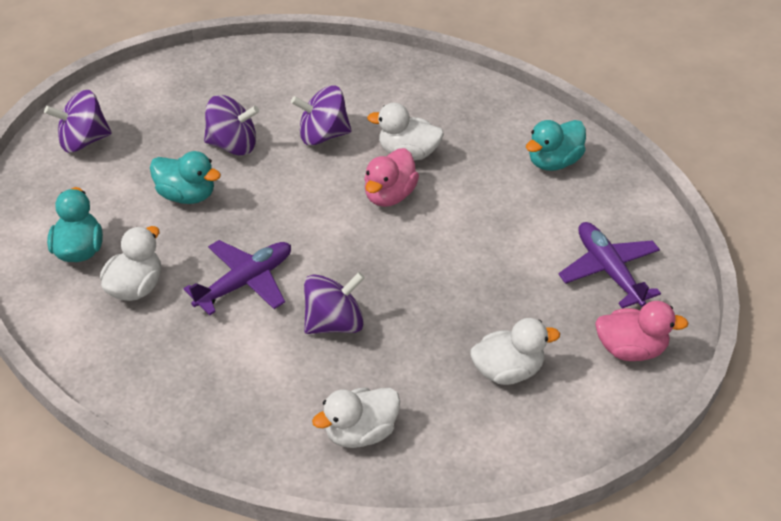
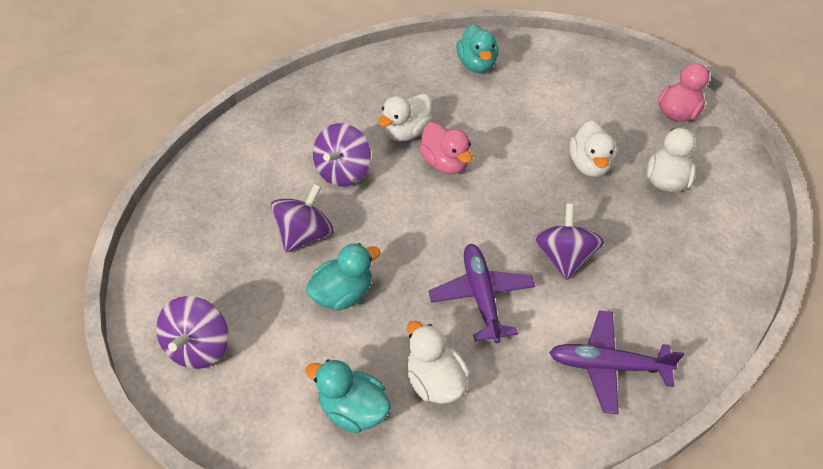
camera: 60 degrees left, 5 degrees up
white duck [312,387,400,448] -> white duck moved to [569,120,617,177]
purple plane [559,222,661,309] -> purple plane moved to [549,311,684,414]

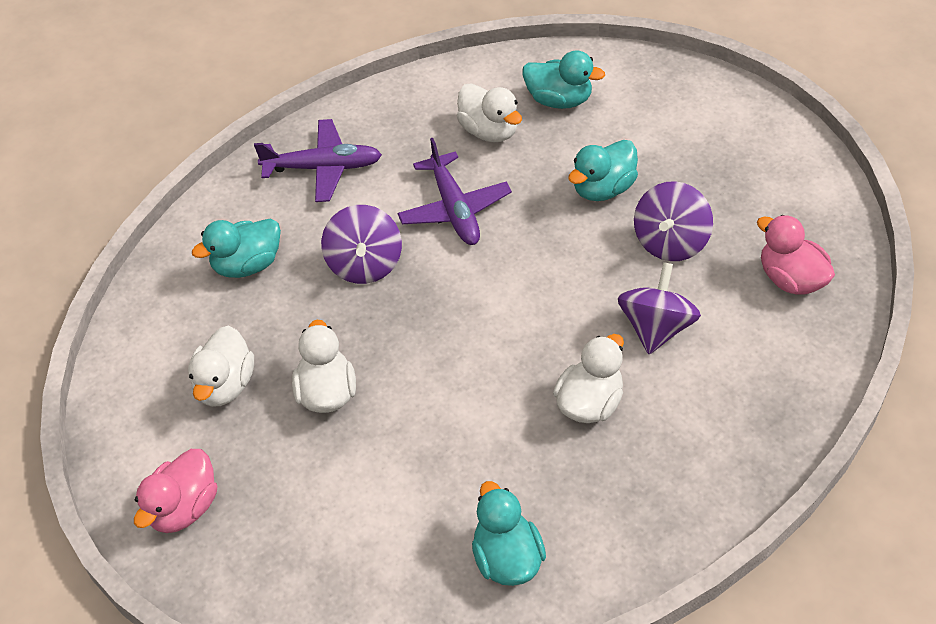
camera: 175 degrees right, 0 degrees up
purple spinning top [157,296,228,369] -> none
pink duck [419,122,473,174] -> pink duck moved to [757,215,835,295]
none -> turquoise duck [192,218,281,278]

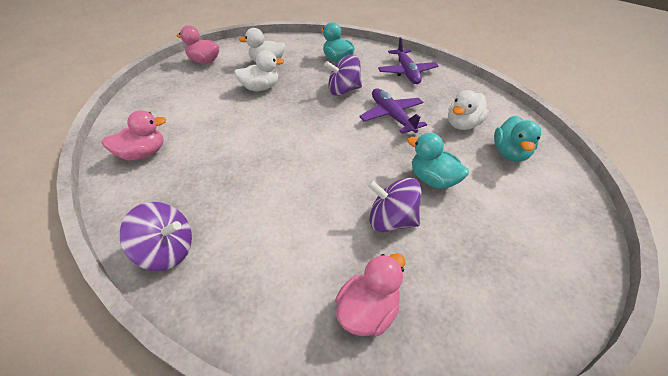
camera: 80 degrees right, 5 degrees down
purple plane [398,138,512,245] -> purple plane turned 90 degrees clockwise [359,88,427,134]
turquoise duck [472,481,546,586] -> pink duck [102,110,166,161]
white duck [553,334,624,423] -> none
purple spinning top [618,262,701,354] -> purple spinning top moved to [120,202,192,271]

